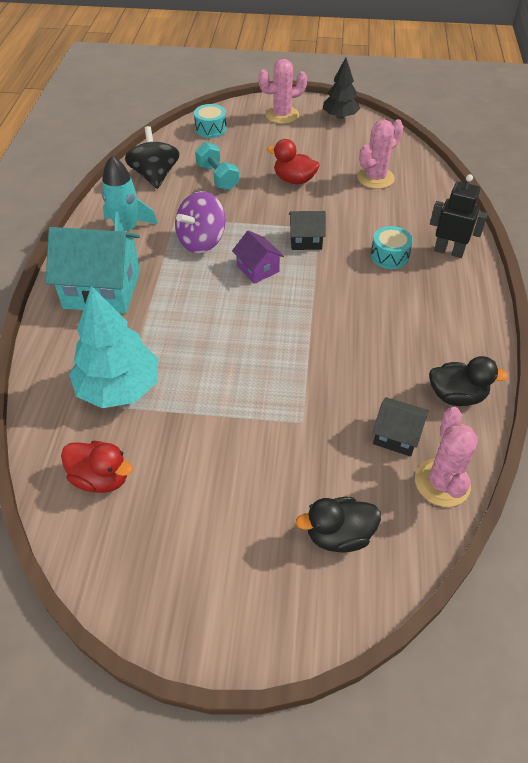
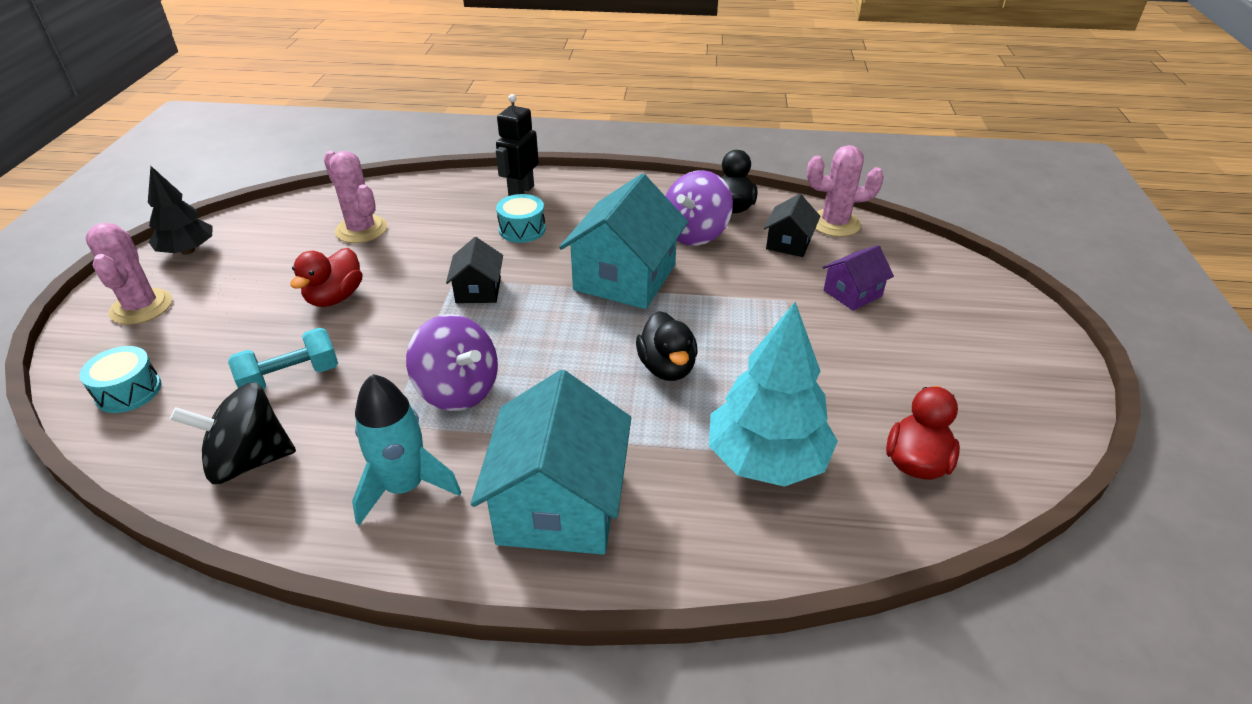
camera: 90 degrees left, 10 degrees down
purple house [232,230,284,284] -> purple house moved to [822,245,894,311]
black duck [296,497,381,553] -> black duck moved to [636,311,698,381]
none -> turquoise house [559,174,688,309]
none -> purple spinning top [666,170,733,246]

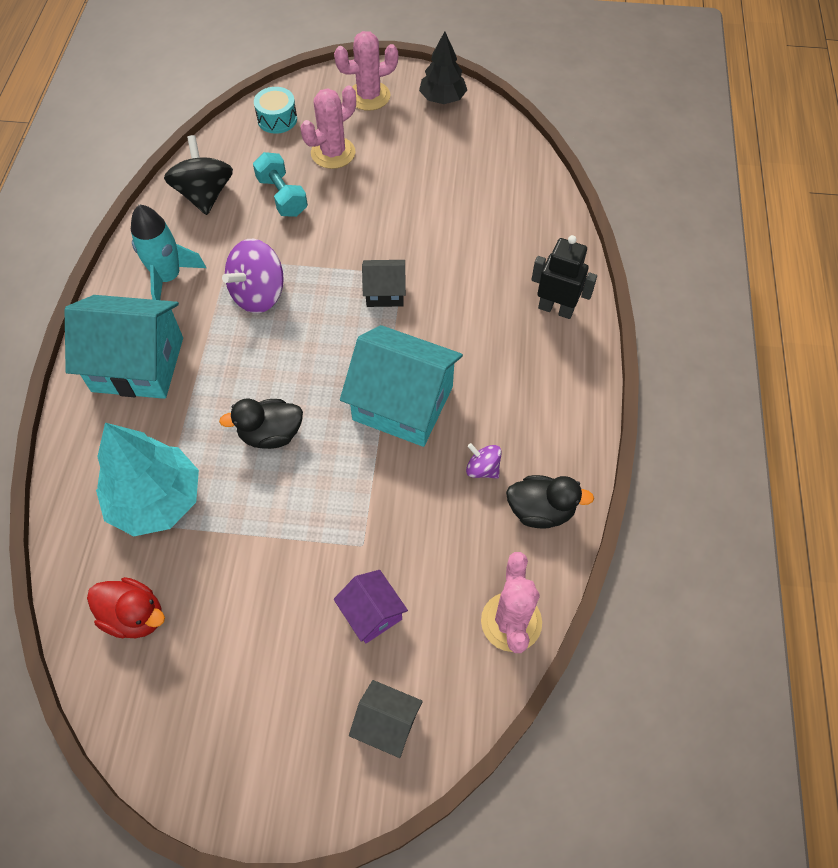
camera: 90 degrees right, 20 degrees up
red duck [290,248,362,307] -> none
pink cactus [324,151,388,243] -> pink cactus moved to [301,85,356,169]
turquoise drum [496,194,546,243] -> none
purple spinning top [666,170,733,246] -> purple spinning top [466,443,502,479], size x0.52
black house [764,194,820,257] -> black house moved to [349,680,423,758]

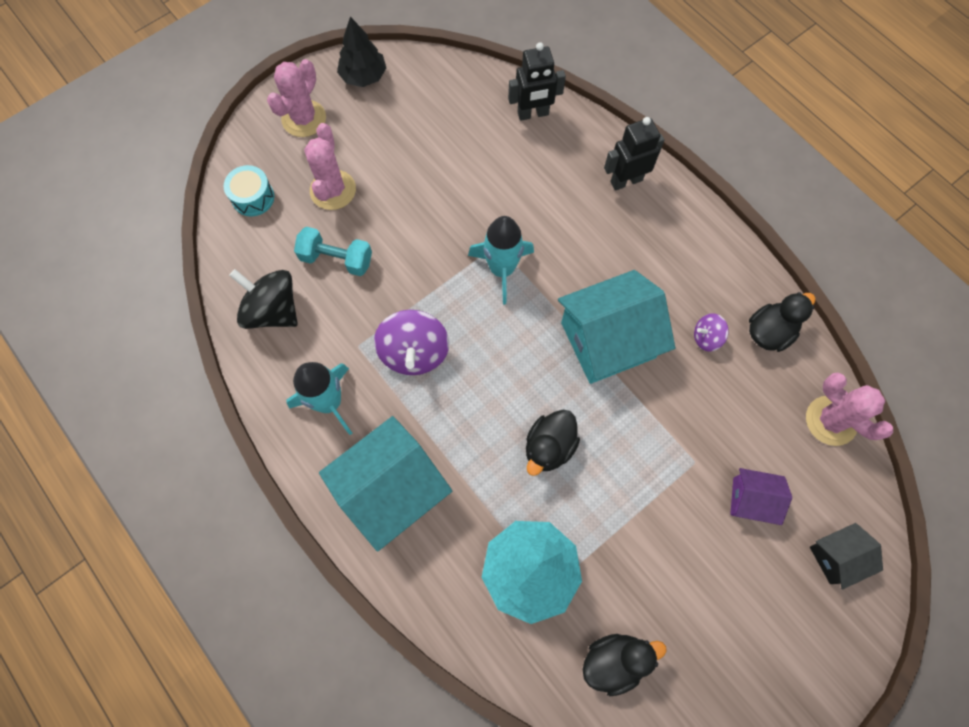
camera: 45 degrees left, 10 degrees up
red duck [87,577,165,638] -> black duck [583,634,667,696]
black house [362,260,406,307] -> turquoise rocket [468,216,534,304]
none -> black robot [508,42,566,121]

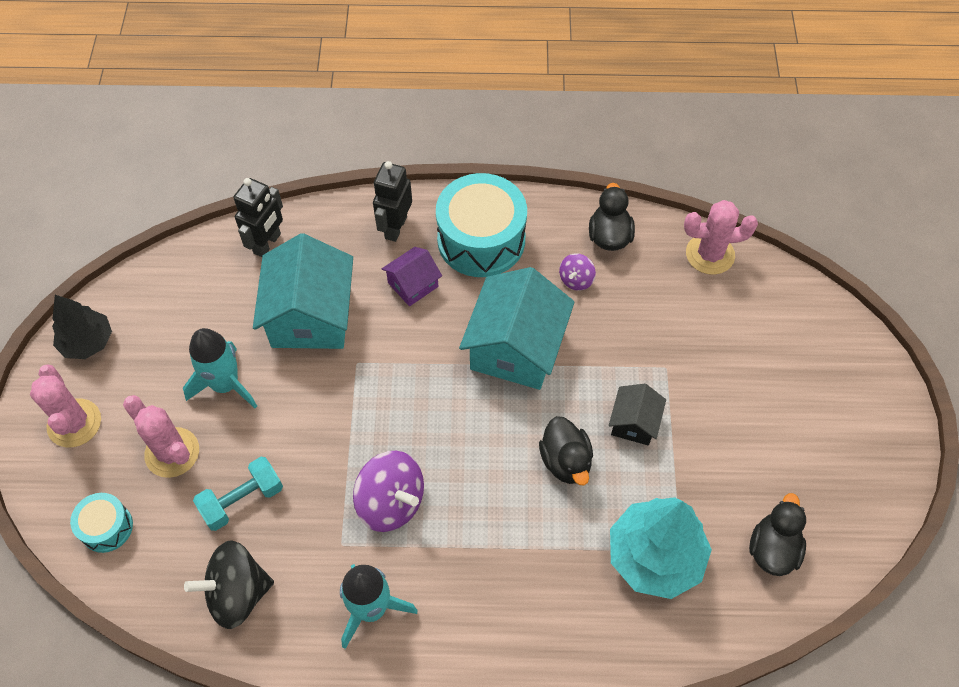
camera: 50 degrees left, 10 degrees down
turquoise house [319,416,452,552] -> turquoise house moved to [253,233,353,349]
turquoise rocket [468,216,534,304] -> turquoise rocket moved to [183,328,257,408]
purple house [730,468,792,525] -> purple house moved to [382,247,442,306]
black house [810,523,883,589] -> black house moved to [609,384,666,445]
none -> turquoise drum [436,173,527,277]

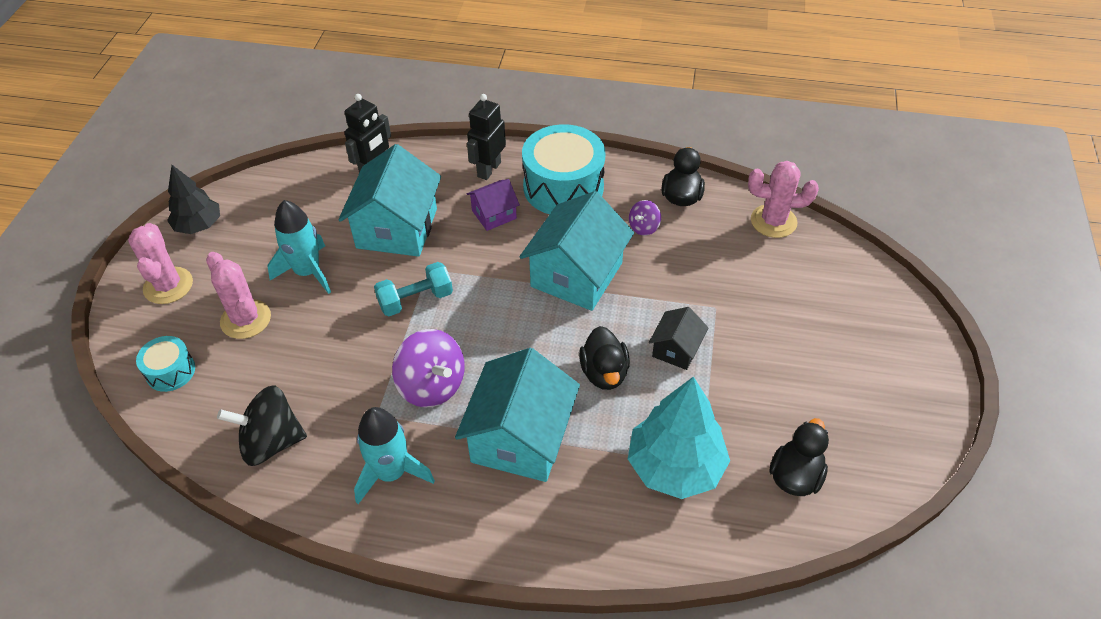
camera: 10 degrees right, 10 degrees down
turquoise dumbbell [193,457,283,531] -> turquoise dumbbell moved to [374,262,453,316]
none -> turquoise house [455,348,580,482]

